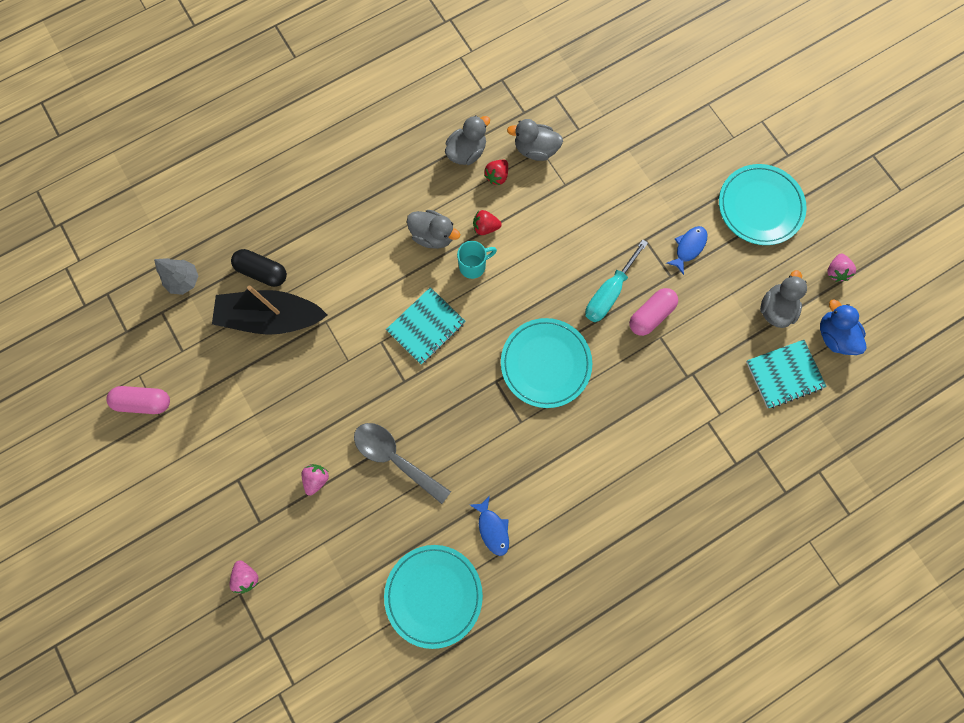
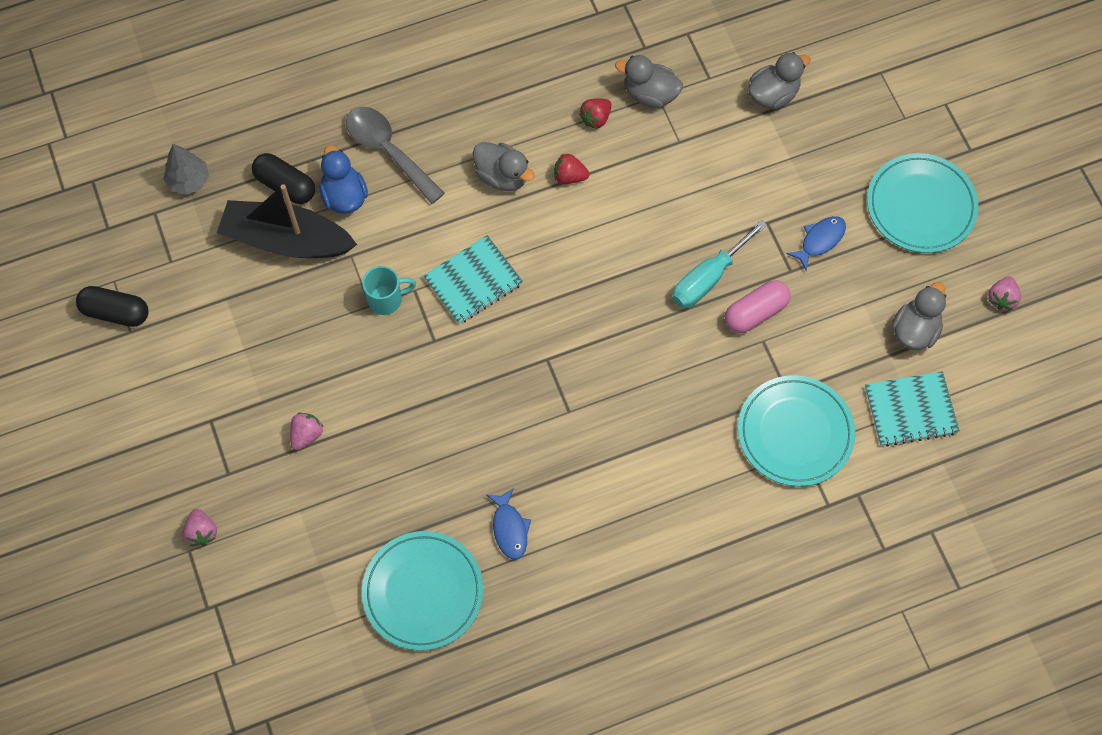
camera: 10 degrees right, 10 degrees down
pink capsule [106,386,170,414] -> black capsule [76,286,149,327]
grey spoon [354,423,451,504] -> grey spoon moved to [346,107,445,204]
grey duck [445,115,490,165] -> grey duck moved to [748,52,811,110]
turquoise mug [457,241,497,279] -> turquoise mug moved to [362,266,416,315]
turquoise plate [501,318,592,408] -> turquoise plate moved to [738,375,855,487]
blue duck [820,299,867,355] -> blue duck moved to [320,145,368,214]

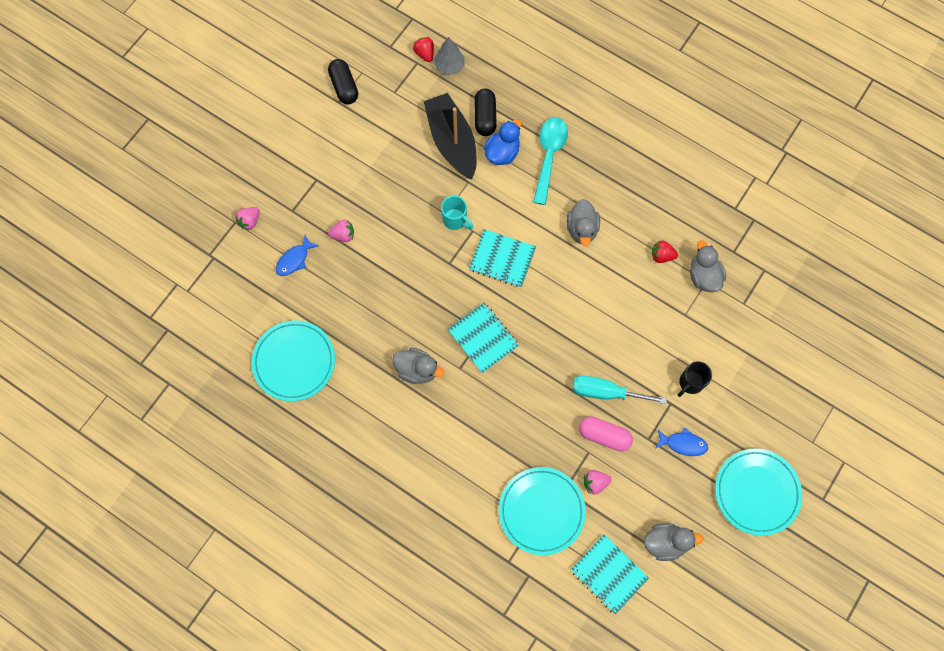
camera: 55 degrees right, 5 degrees up
grey spoon [346,107,445,204] -> turquoise spoon [533,117,568,205]
blue fish [487,488,531,559] -> blue fish moved to [276,235,319,276]
red strawberry [554,153,590,184] -> red strawberry moved to [413,37,434,62]
grey duck [748,52,811,110] -> grey duck moved to [392,348,444,384]
pink strawberry [988,276,1021,310] -> pink strawberry moved to [584,470,612,494]
none -> turquoise notebook [448,303,519,373]
none -> black mug [678,361,712,397]

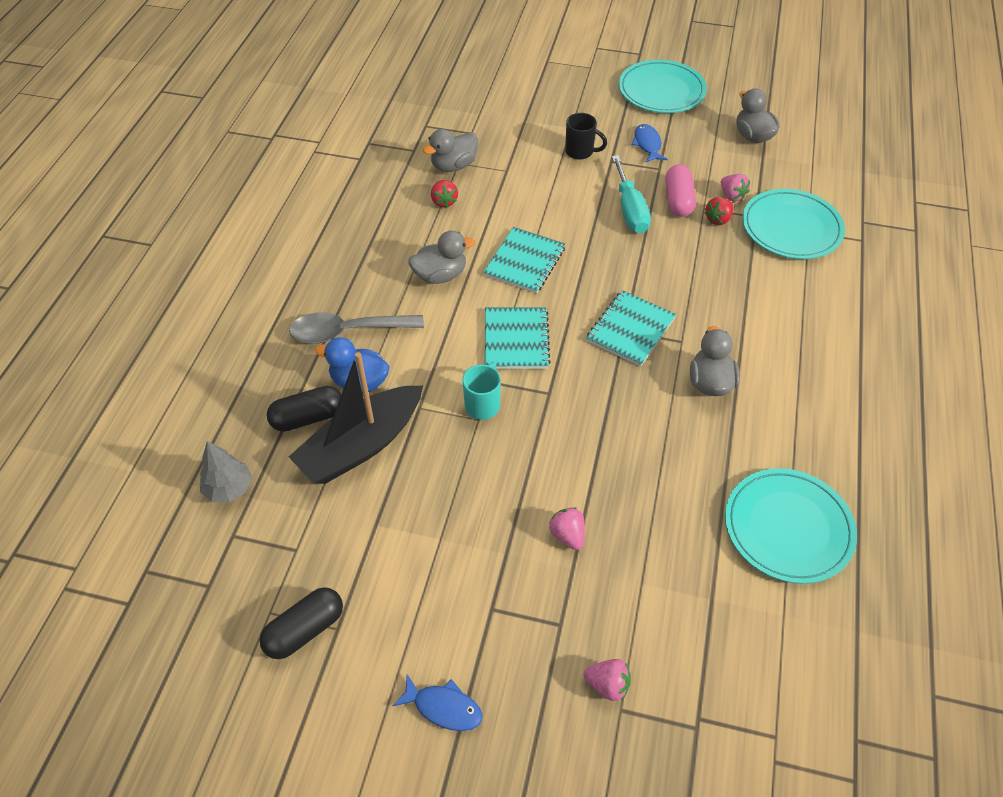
camera: 110 degrees left, 20 degrees down
blue fish [276,235,319,276] -> blue fish moved to [393,675,483,731]
red strawberry [413,37,434,62] -> red strawberry moved to [705,197,734,225]
turquoise spoon [533,117,568,205] -> grey spoon [289,312,424,344]
turquoise notebook [571,534,649,615] -> turquoise notebook moved to [483,227,565,293]

